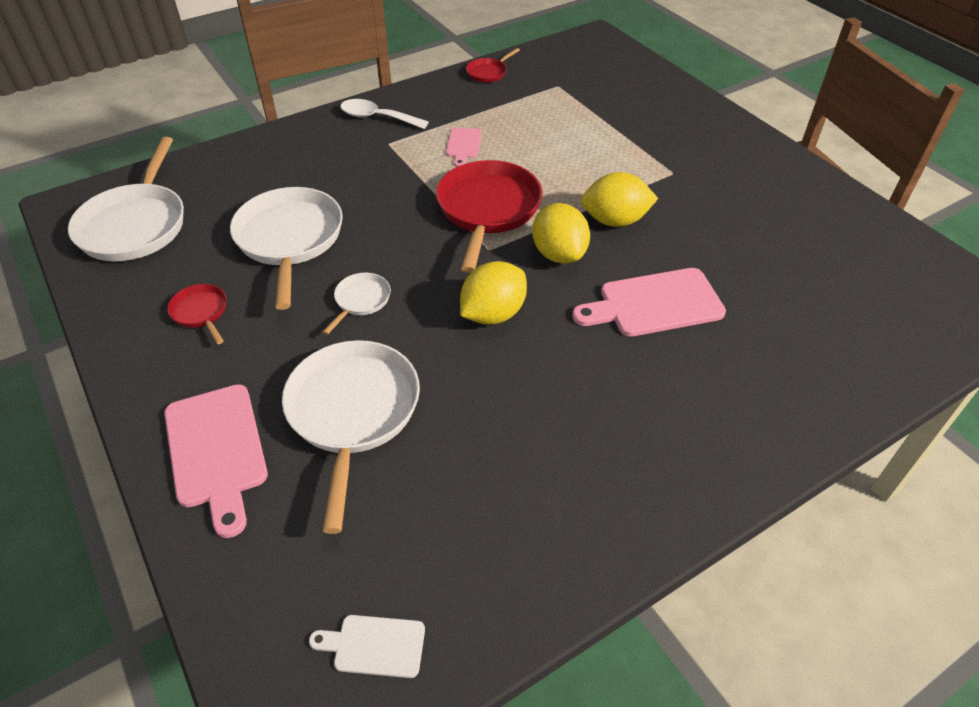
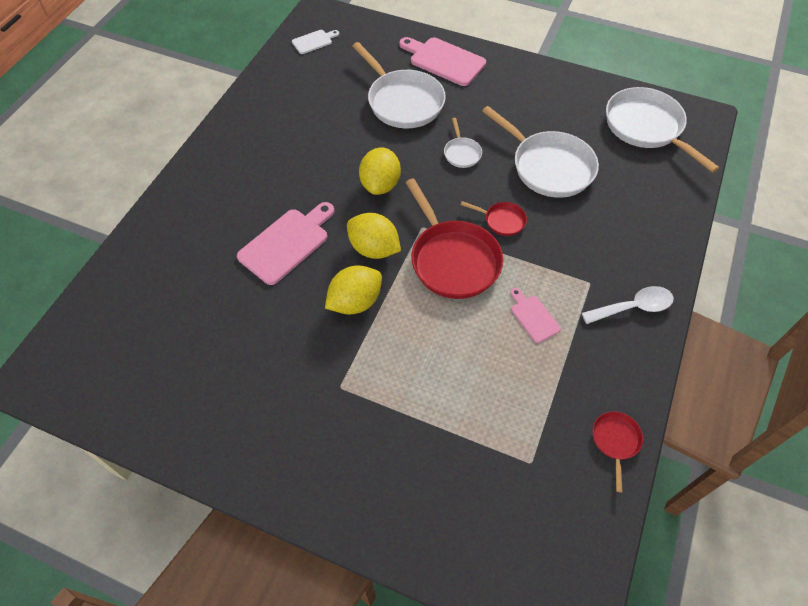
camera: 145 degrees right, 10 degrees up
red pan [167,284,226,344] -> red pan moved to [461,201,527,236]

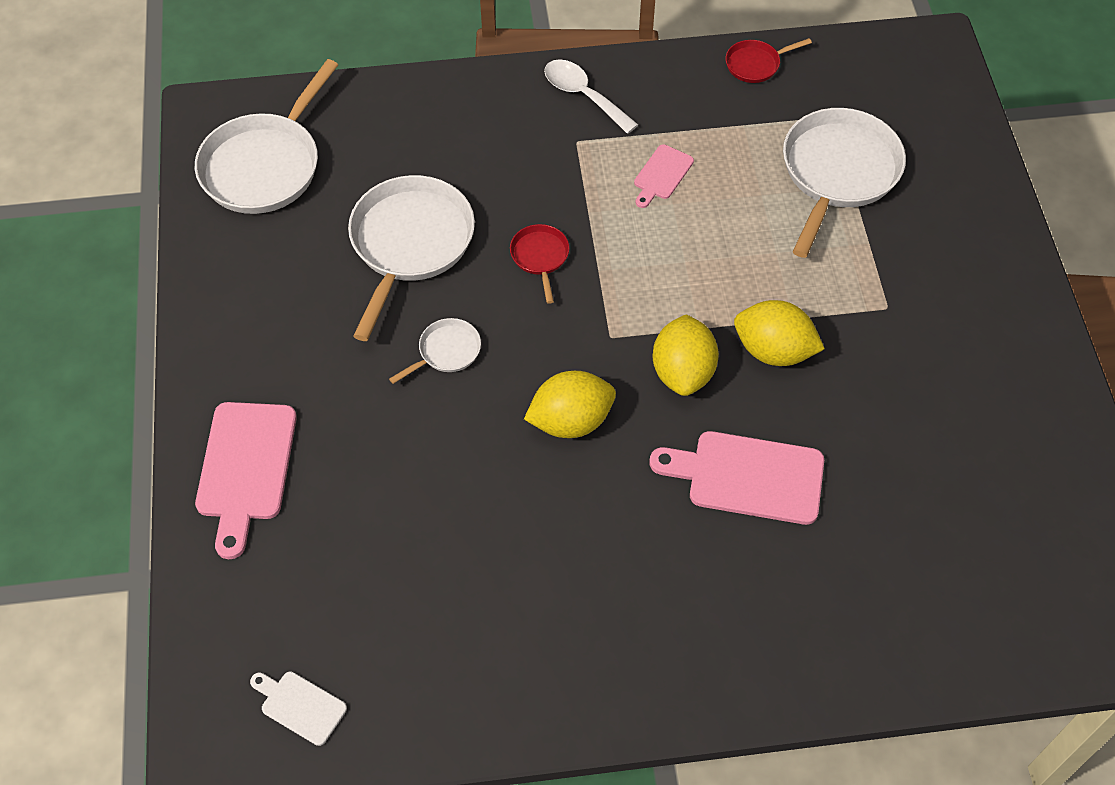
camera: 120 degrees left, 0 degrees up
white pan [352,42,446,128] -> white pan moved to [783,108,906,258]
red pan [405,178,503,299] -> none

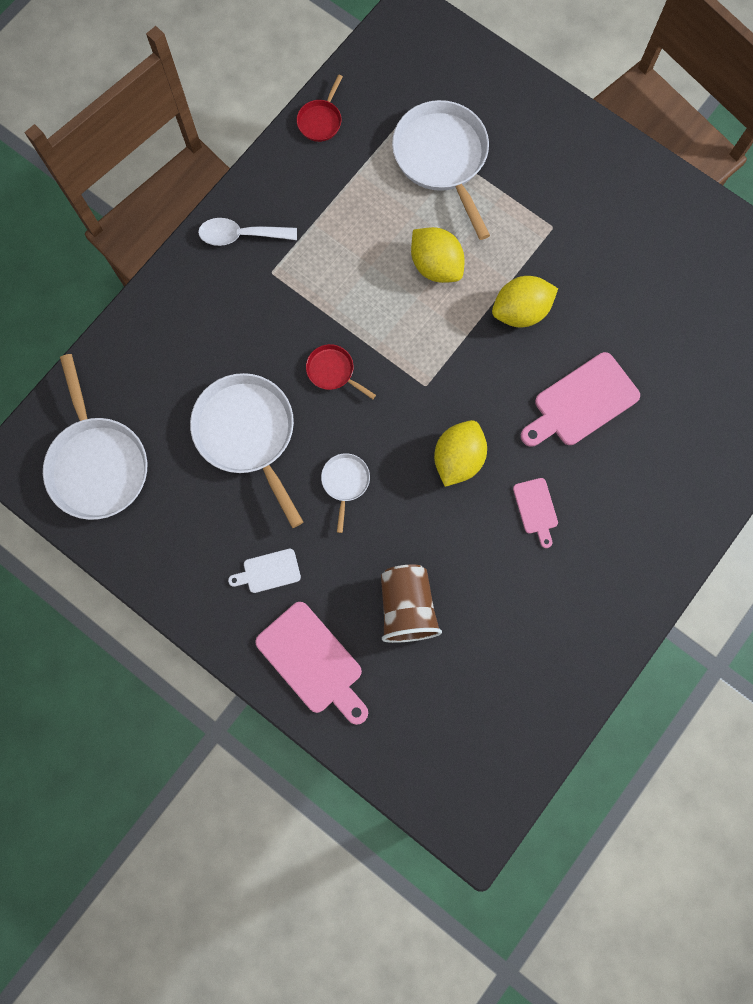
camera: 45 degrees left, 20 degrees up
white cutting board [250,672,347,746] -> white cutting board moved to [228,549,301,593]
pink cutting board [634,144,694,208] -> pink cutting board moved to [513,478,558,548]
yellow lemon [653,314,719,396] -> yellow lemon moved to [411,227,465,283]
none -> brown cup [381,565,442,643]

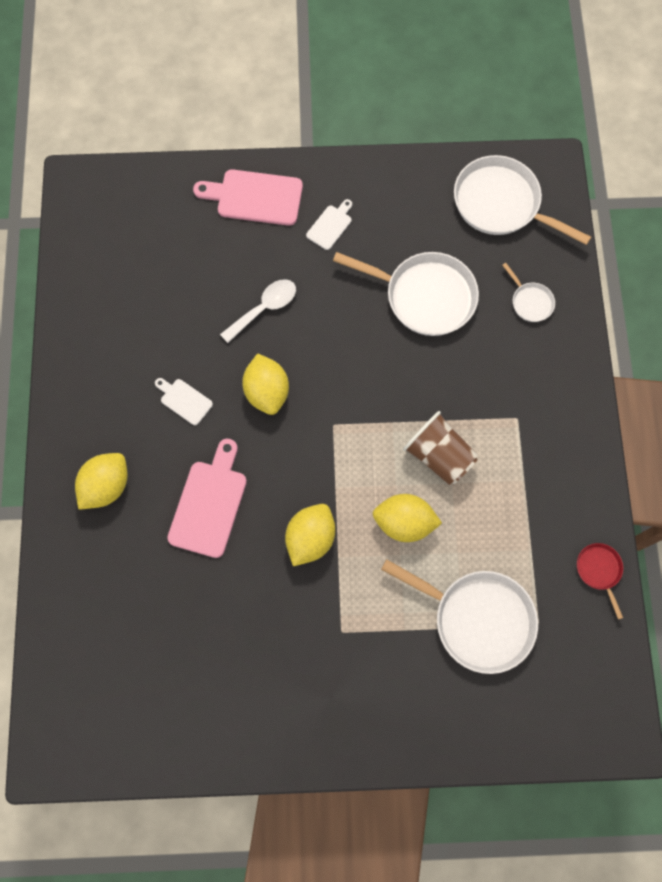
camera: 140 degrees right, 5 degrees down
white spoon [198,218,297,246] -> white spoon moved to [220,279,296,343]
red pan [306,344,376,399] -> none
white pan [321,453,370,533] -> white pan moved to [502,263,555,322]
brown cup [381,565,442,643] -> brown cup moved to [403,411,478,485]
pink cutting board [513,478,558,548] -> white cutting board [155,378,213,425]
none -> yellow lemon [75,453,127,510]

